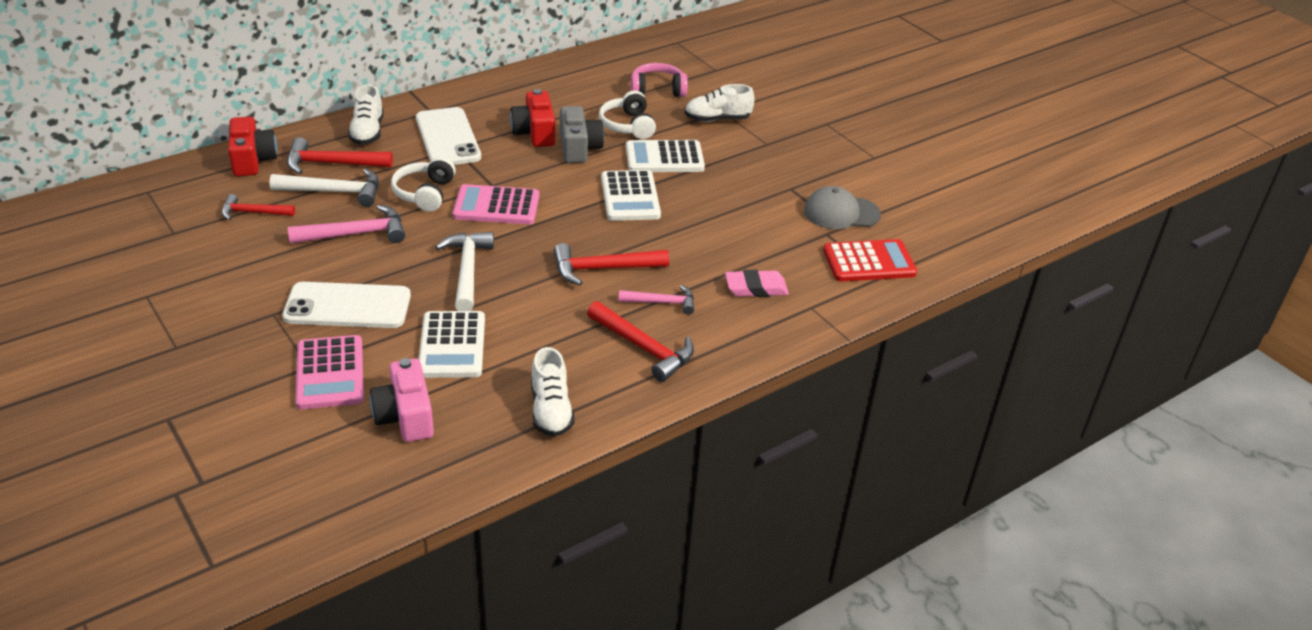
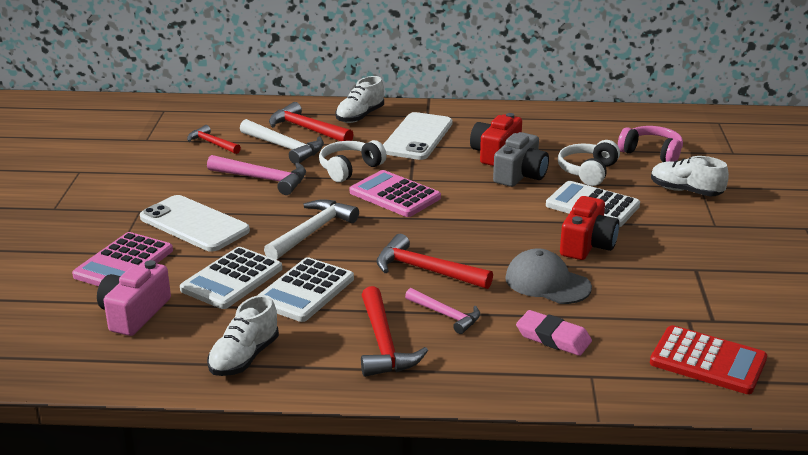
camera: 40 degrees right, 10 degrees down
red camera [228,116,277,176] -> red camera moved to [560,196,619,260]
white calculator [601,170,661,221] -> white calculator moved to [258,257,354,322]
grey cap [804,186,881,229] -> grey cap moved to [505,248,592,304]

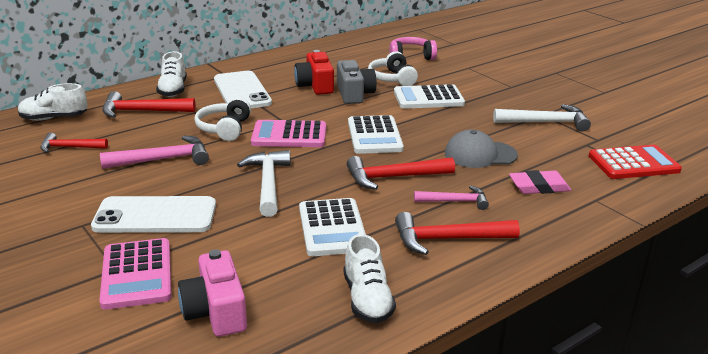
camera: 40 degrees left, 0 degrees up
white calculator [180,247,282,309] -> white calculator moved to [348,115,404,154]
white hammer [240,119,324,164] -> white hammer moved to [493,104,591,132]
red hammer [361,286,428,377] -> red hammer turned 135 degrees clockwise [395,212,520,255]
red camera [560,196,619,260] -> none
white shoe [651,156,729,197] -> white shoe moved to [18,83,88,121]

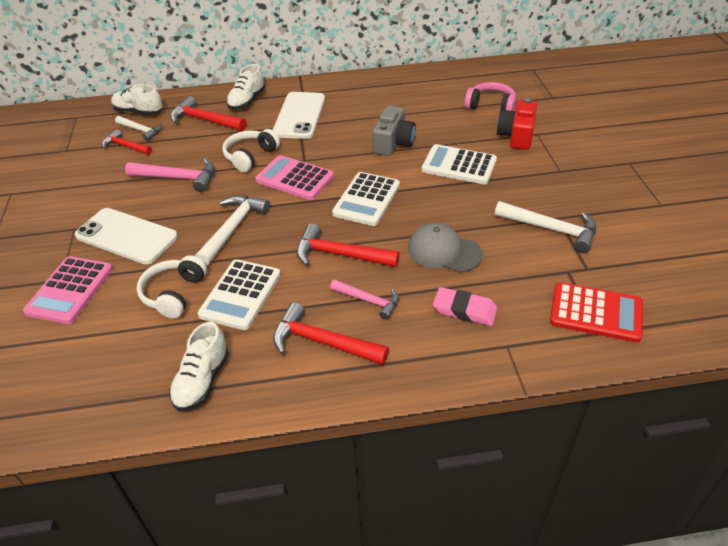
camera: 30 degrees right, 15 degrees up
pink camera [178,249,247,337] -> none
red camera [294,50,334,95] -> red camera moved to [497,98,537,150]
white headphones [368,51,418,86] -> white headphones moved to [137,255,207,318]
none -> white hammer [115,116,162,141]

